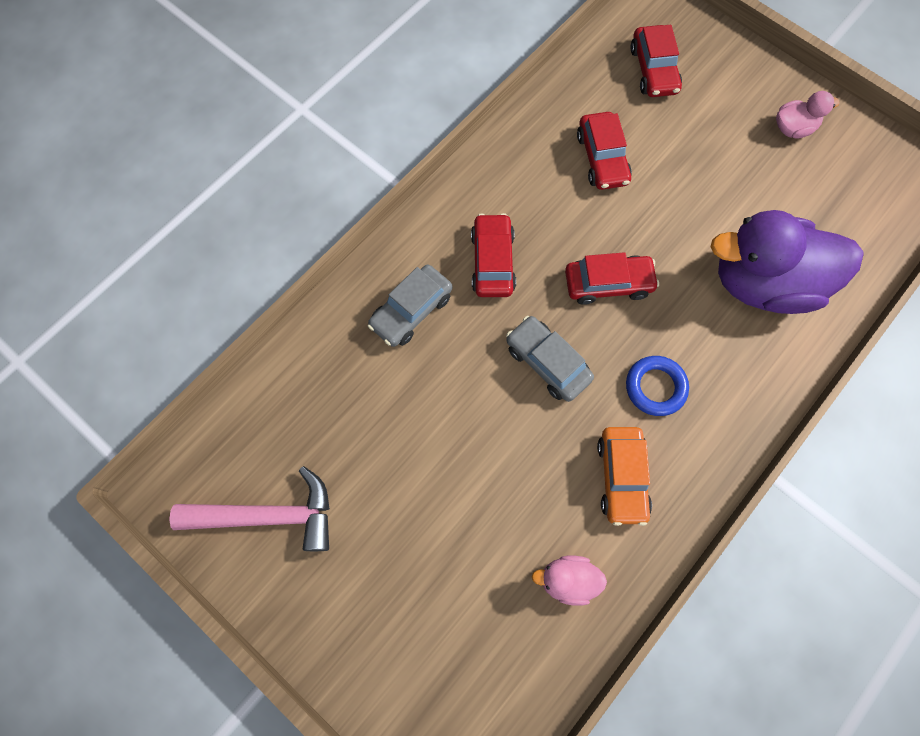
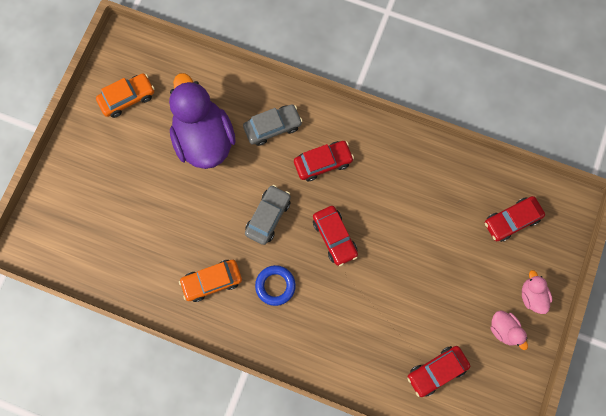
camera: 70 degrees right, 5 degrees up
pink hammer [169,466,330,551] -> orange car [96,73,155,118]
grey car [368,264,452,347] -> grey car turned 135 degrees clockwise [243,104,303,146]
pink duck [532,556,607,606] -> pink duck moved to [522,270,552,314]
red car [577,112,632,190] -> red car moved to [407,346,470,397]
purple duck [710,210,863,314] -> purple duck moved to [169,73,236,169]

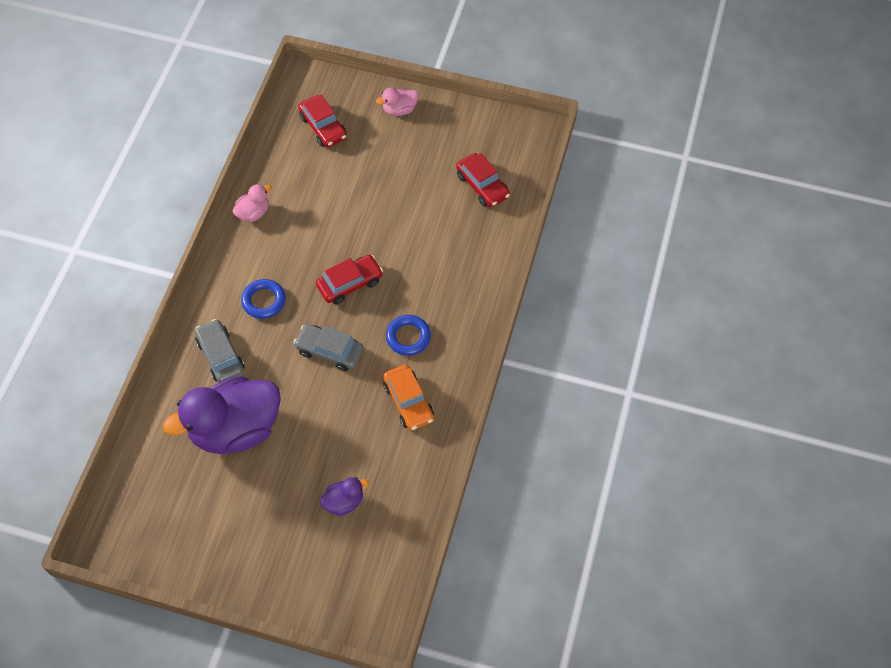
camera: 95 degrees left, 15 degrees down
orange car [96,73,155,118] -> none
red car [294,141,354,181] -> blue ring [241,279,286,319]
pink duck [491,310,528,350] -> pink duck moved to [232,184,272,222]
none -> purple duck [320,477,369,516]

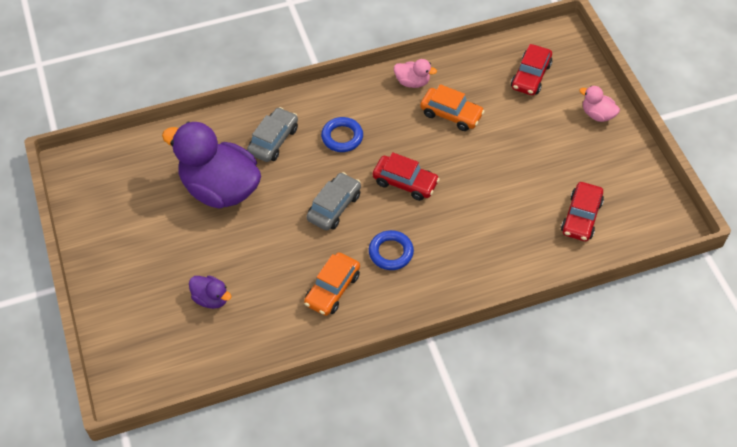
camera: 55 degrees right, 5 degrees down
grey car [294,324,364,371] -> grey car turned 45 degrees clockwise [306,172,361,231]
none -> orange car [420,84,485,131]

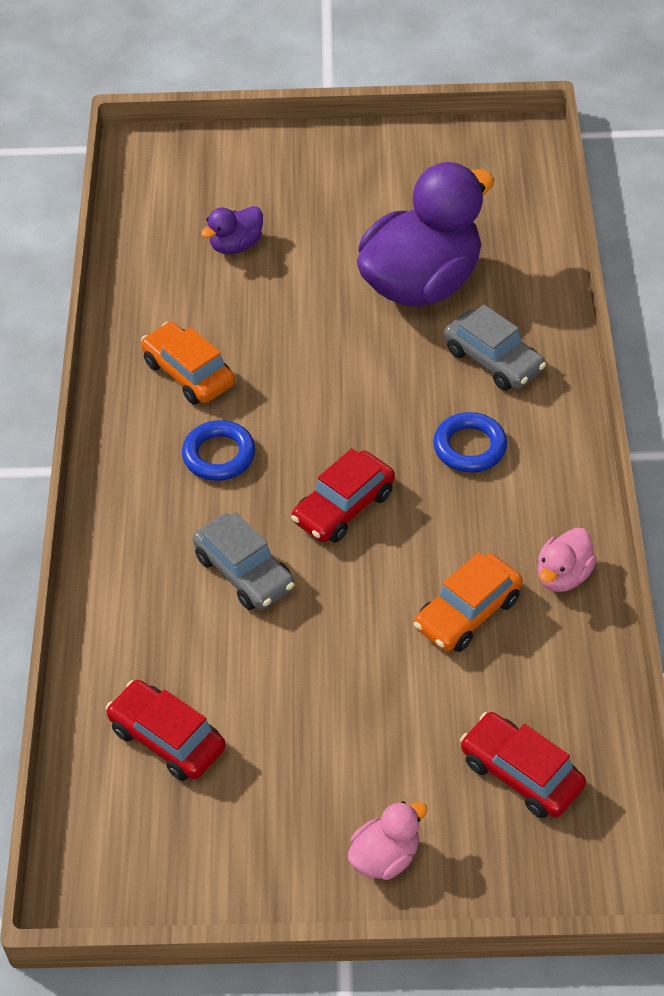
camera: 110 degrees right, 5 degrees down
grey car [306,172,361,231] -> grey car moved to [193,512,295,610]

